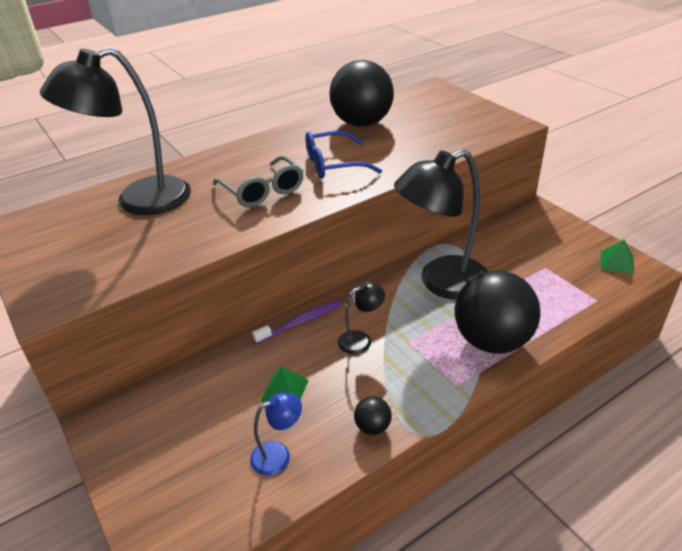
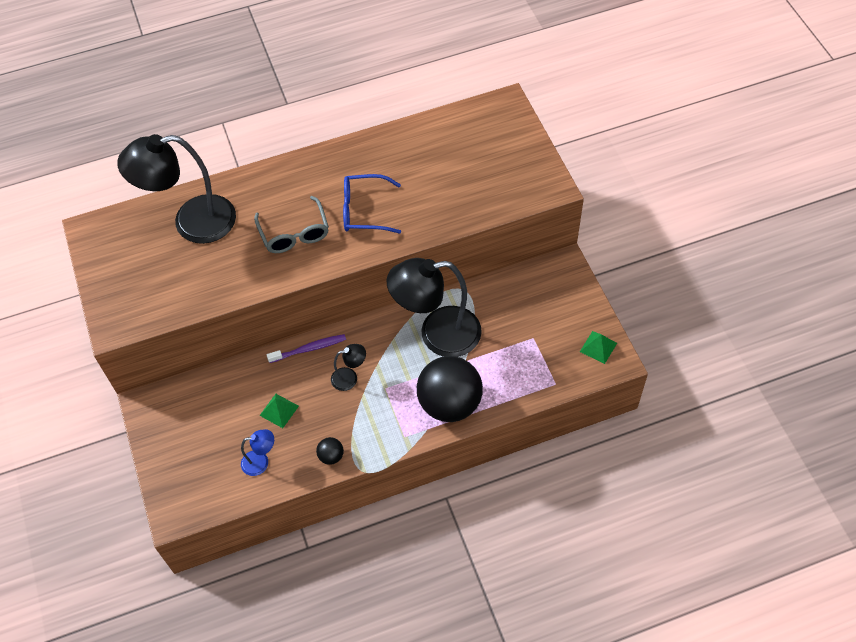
camera: 15 degrees right, 20 degrees up
black ball [330,60,394,127] -> none

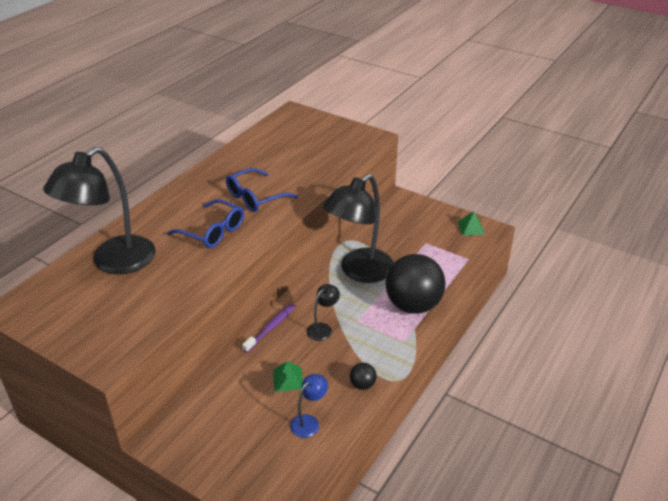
camera: 40 degrees left, 20 degrees down
grey glasses [254,196,329,253] -> blue glasses [167,199,244,248]

